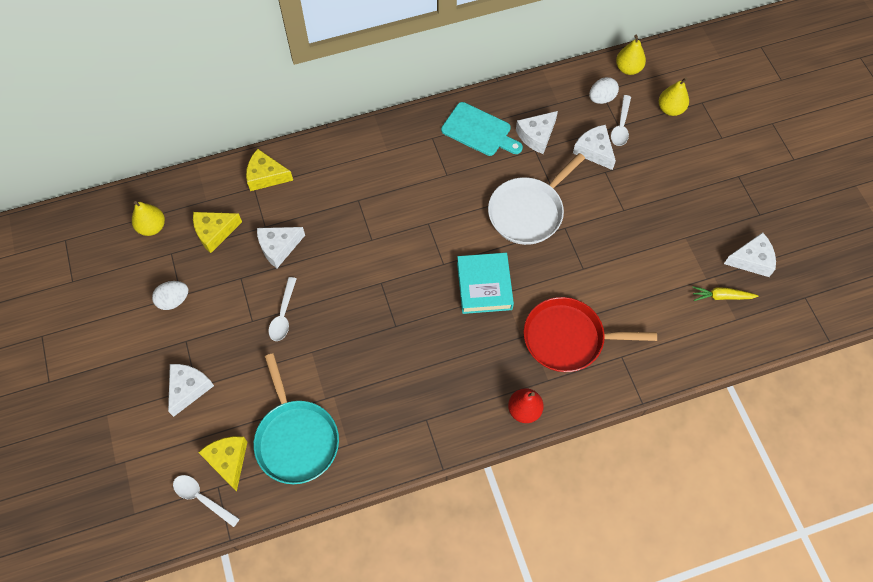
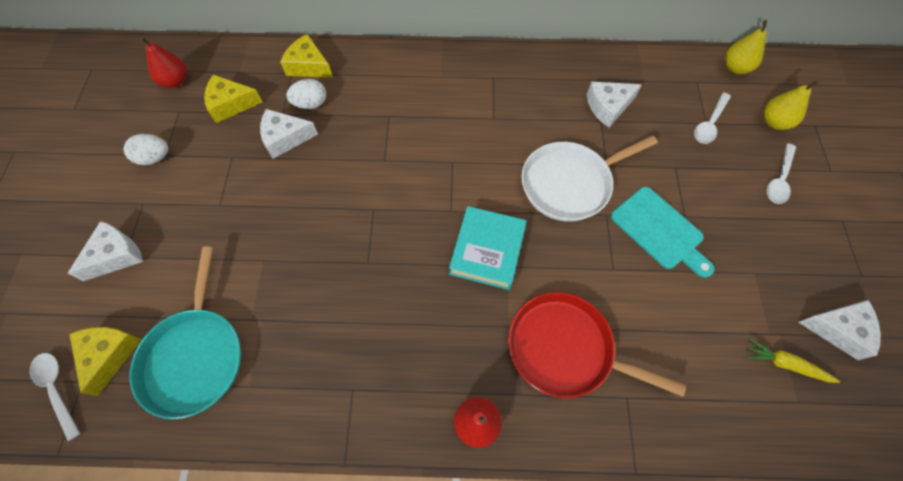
camera: 20 degrees right, 0 degrees up
yellow pear [132,201,165,236] -> red pear [140,37,187,88]
white spoon [269,277,297,341] -> white spoon moved to [767,143,796,204]
turquoise cutting board [441,102,523,156] -> turquoise cutting board moved to [611,187,715,278]
white cheese [573,125,616,170] -> none
white egg [589,77,619,104] -> white egg moved to [286,79,326,109]

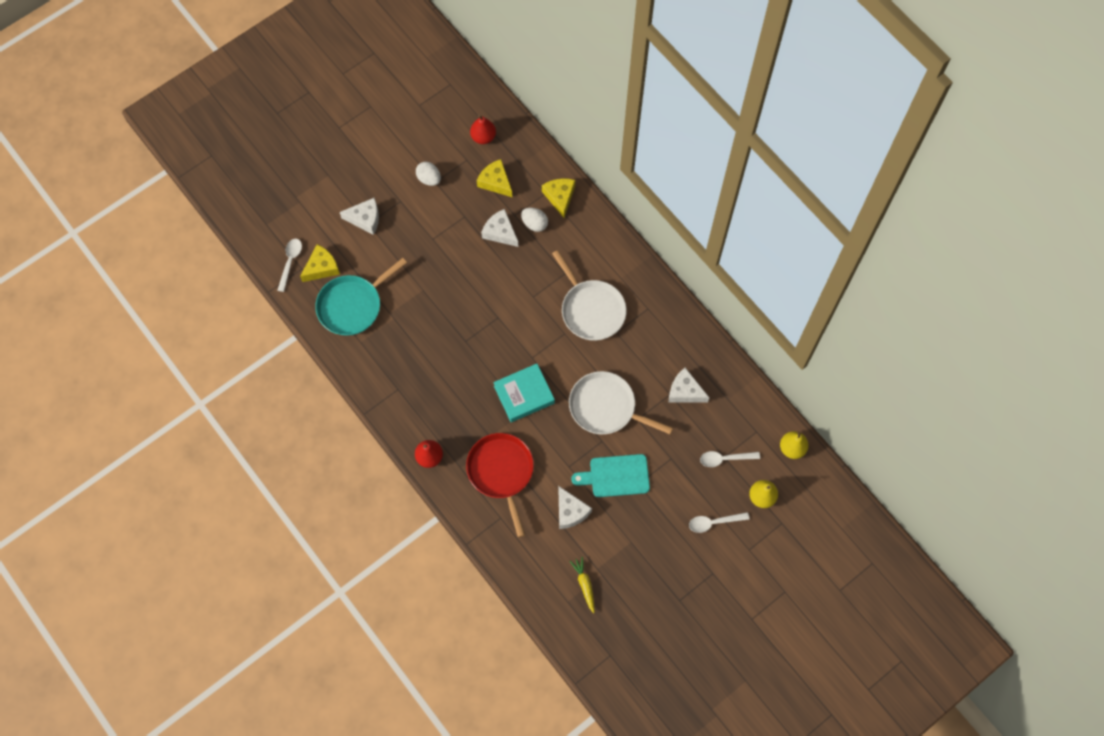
camera: 50 degrees right, 5 degrees up
turquoise cutting board [611,187,715,278] -> turquoise cutting board turned 75 degrees clockwise [571,454,650,497]
white cheese [798,300,881,360] -> white cheese moved to [558,486,592,529]
none -> white pan [552,250,627,341]

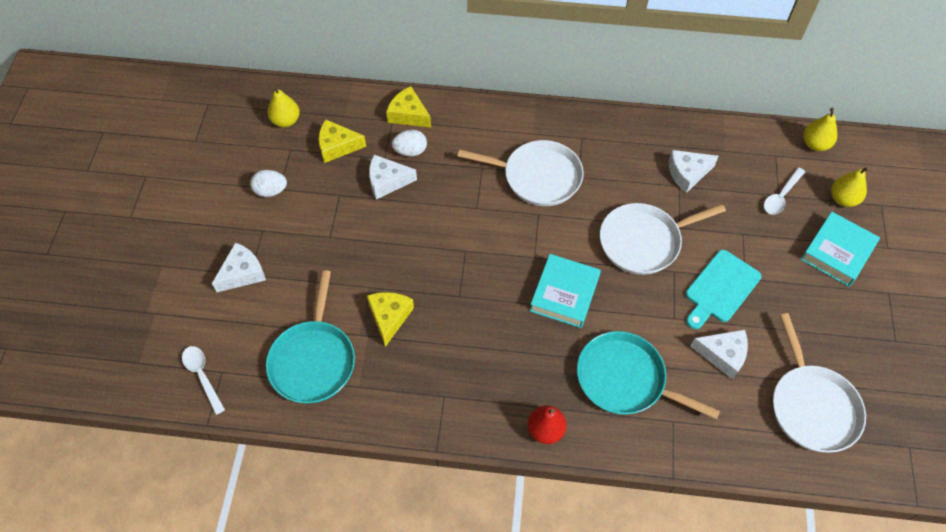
camera: 45 degrees left, 10 degrees down
yellow cheese [300,244,340,282] -> yellow cheese moved to [367,292,414,347]
red pan [466,433,534,537] -> turquoise pan [577,331,720,420]
red pear [470,115,496,144] -> yellow pear [268,86,300,127]
yellow carrot [570,557,595,613] -> white pan [773,313,866,453]
white spoon [689,512,749,533] -> turquoise book [801,212,880,287]

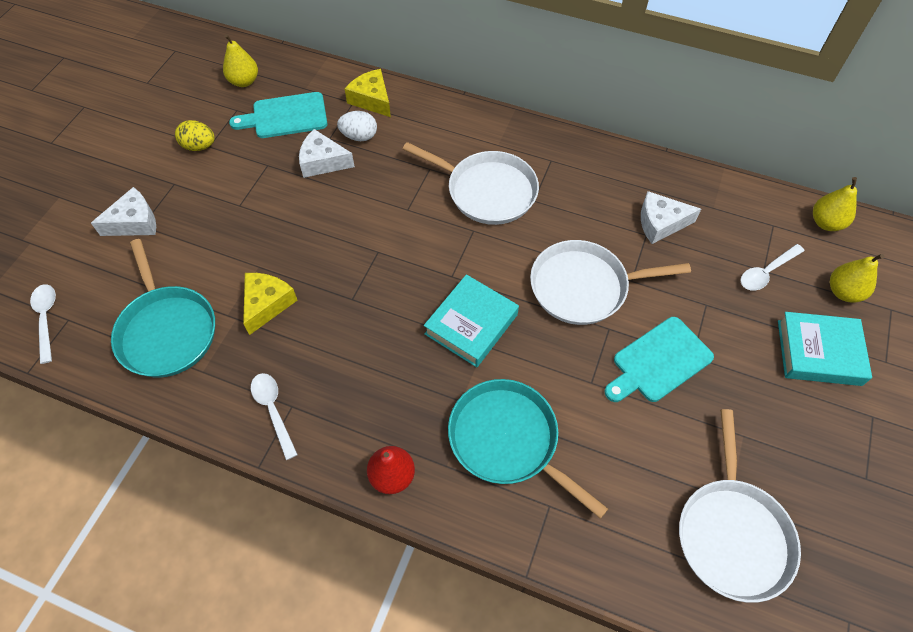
camera: 15 degrees right, 0 degrees up
white egg [250,170,287,197] -> yellow egg [175,120,215,151]
turquoise pan [266,270,355,403] -> turquoise pan turned 45 degrees counterclockwise [111,239,215,377]
yellow cheese [319,119,366,163] -> turquoise cutting board [229,92,328,138]
white cheese [690,330,748,380] -> none
turquoise book [801,212,880,287] -> turquoise book turned 45 degrees clockwise [778,312,872,386]
none -> white spoon [251,373,298,460]

